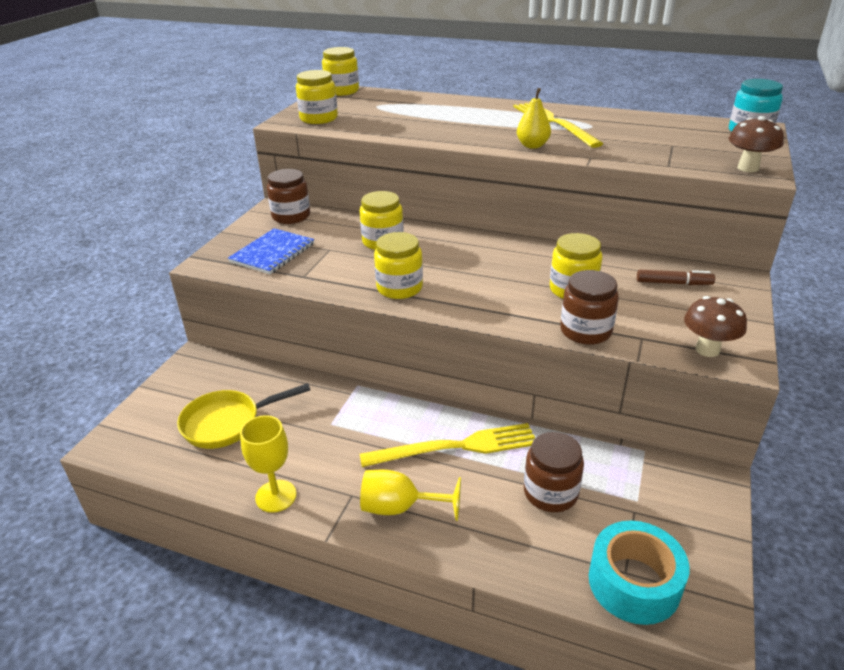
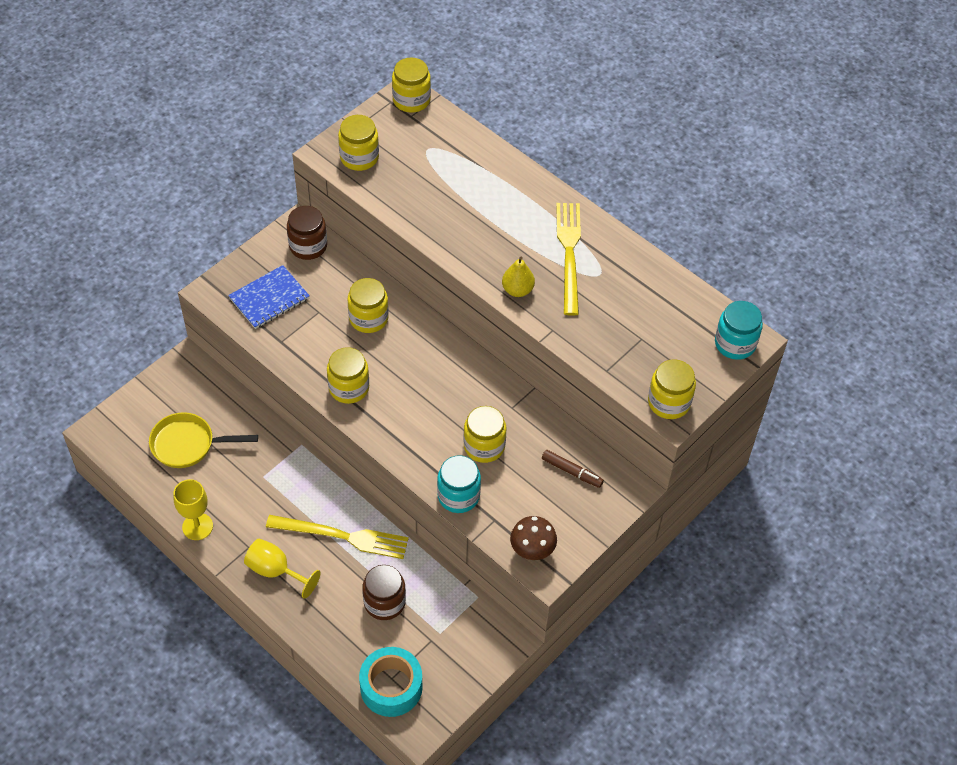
camera: 20 degrees right, 20 degrees up
brown jar [560,270,619,345] -> turquoise jar [437,456,481,513]
brown mushroom [729,116,784,172] -> yellow jar [648,359,696,419]

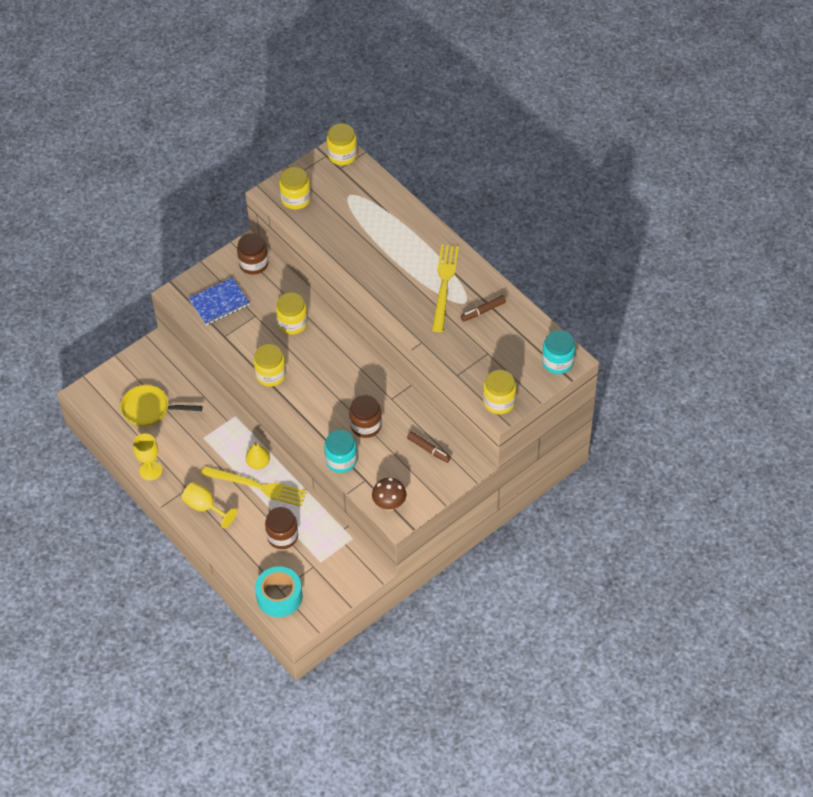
camera: 10 degrees right, 0 degrees up
yellow jar [464,406,506,463] -> brown jar [349,395,382,438]
yellow pear [502,257,535,297] -> yellow pear moved to [246,442,270,469]
none -> brown marker [461,295,506,322]

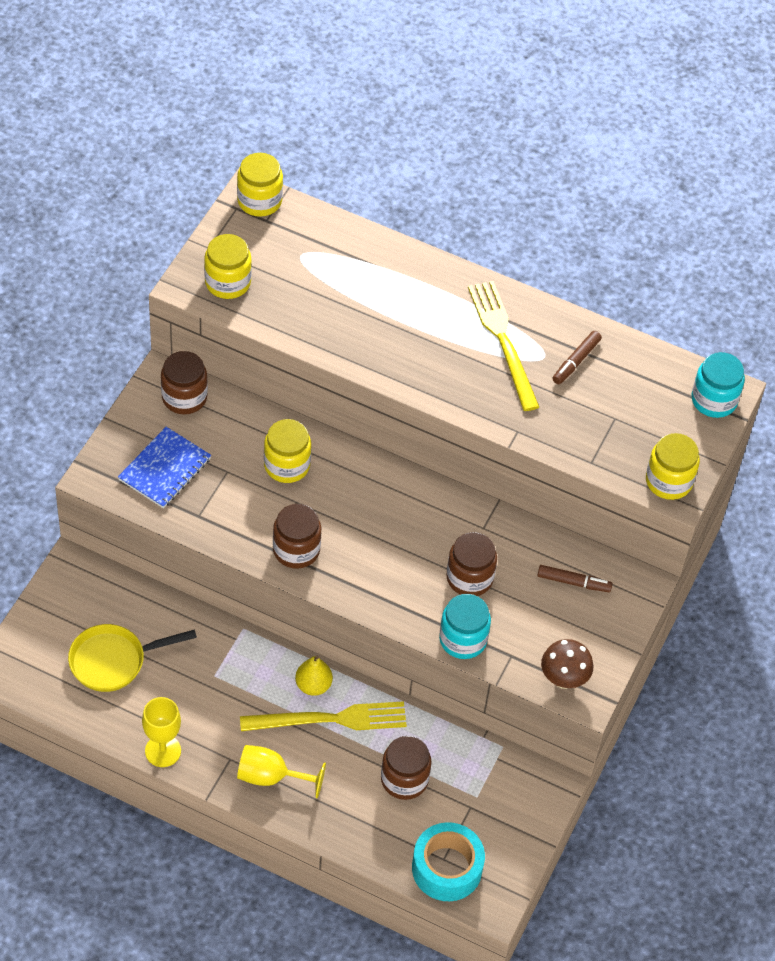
camera: 30 degrees left, 0 degrees up
yellow jar [254,344,286,387] -> brown jar [273,504,321,569]

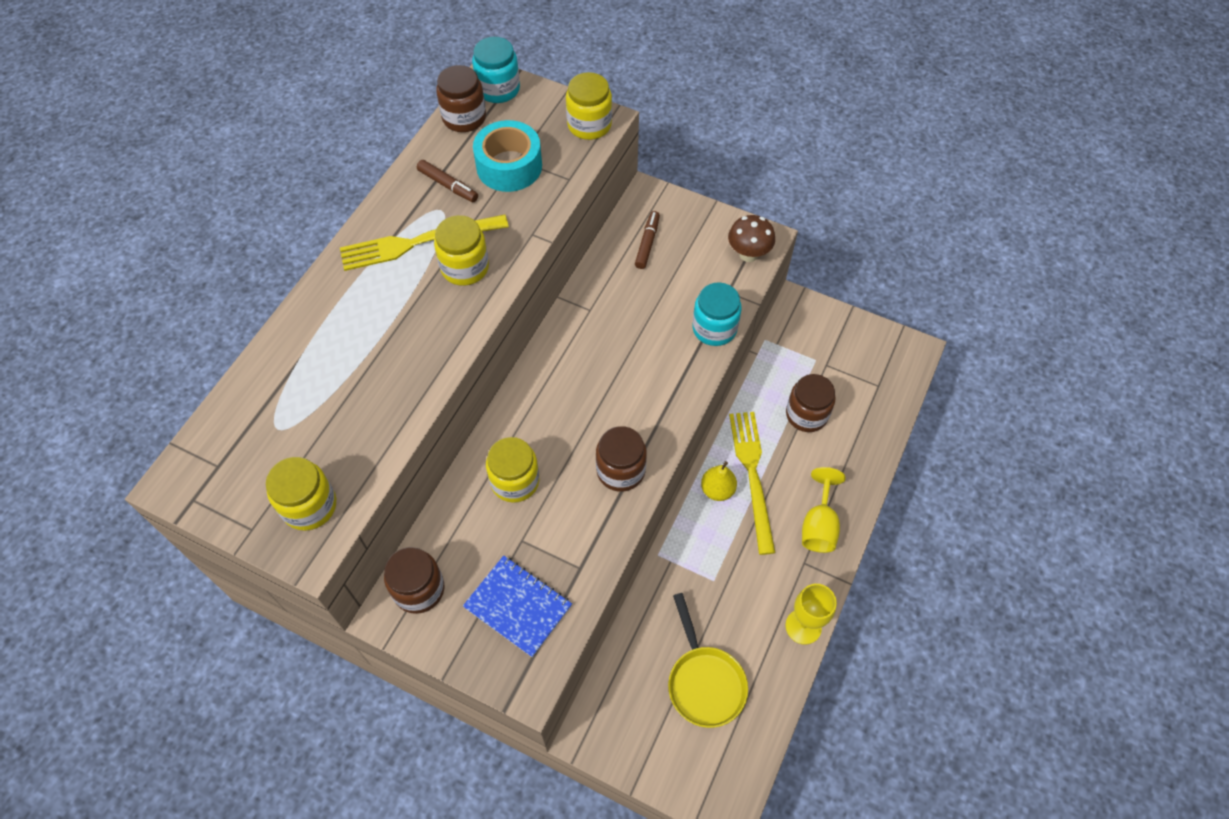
camera: 85 degrees left, 5 degrees up
yellow jar [237,153,283,217] -> yellow jar moved to [434,215,489,286]
turquoise tape [412,822,485,901] -> turquoise tape moved to [473,120,542,192]
brown jar [446,532,497,596] -> brown jar moved to [436,65,486,132]

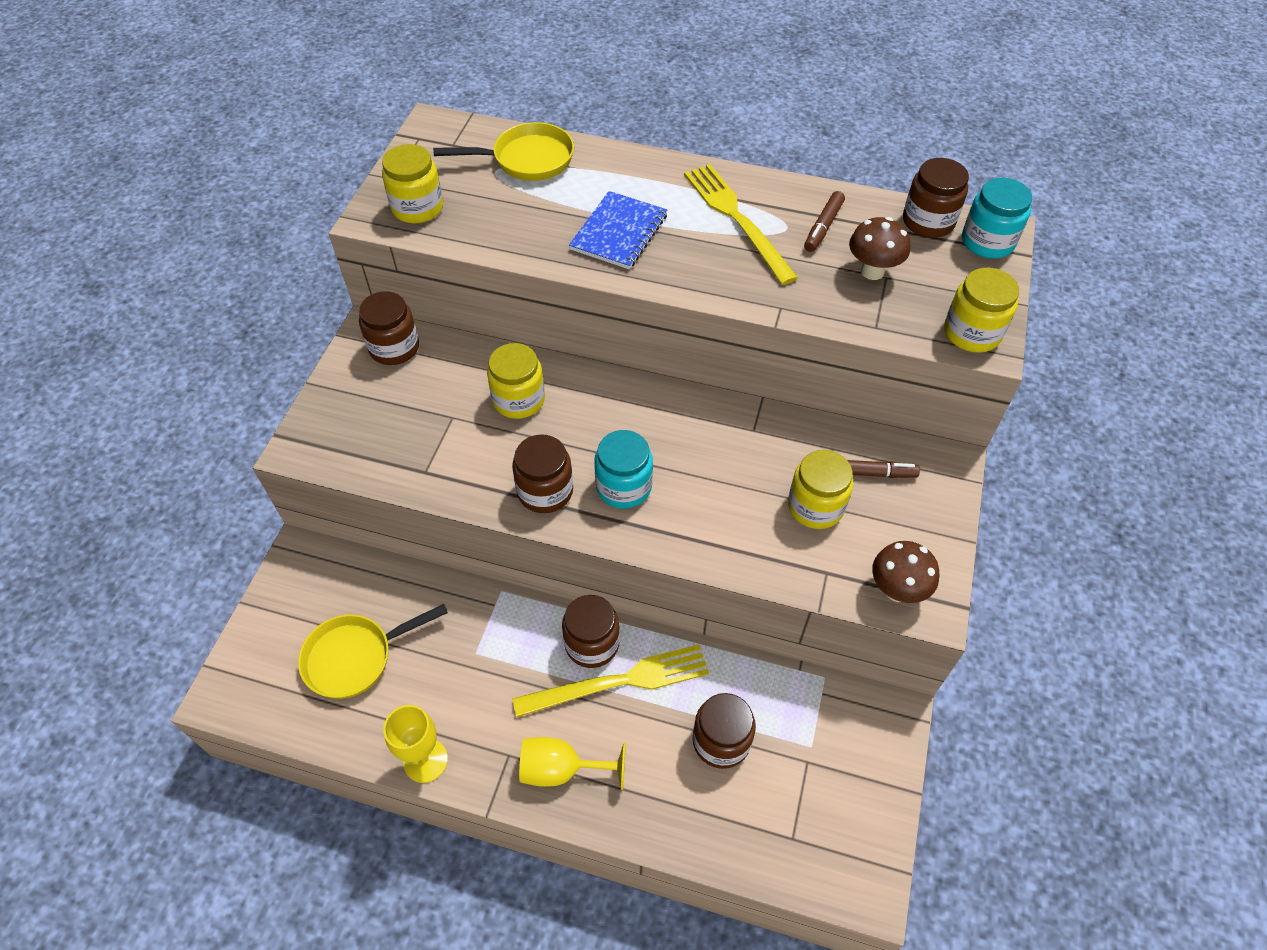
camera: 80 degrees right, 5 degrees down
yellow jar [434,215,489,286] -> yellow jar moved to [788,450,853,529]
blue notebook [463,555,572,657] -> blue notebook moved to [569,191,667,269]
turquoise tape [473,120,542,192] -> brown mushroom [849,217,910,280]
turquoise jar [692,282,742,346] -> turquoise jar moved to [594,430,653,509]
yellow pear [701,461,737,501] -> brown jar [562,595,620,668]
none -> yellow pan [433,122,574,181]

